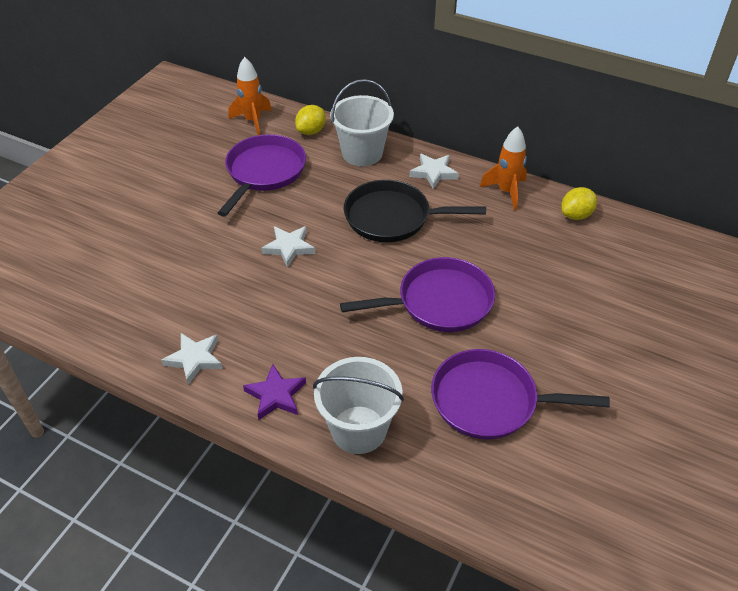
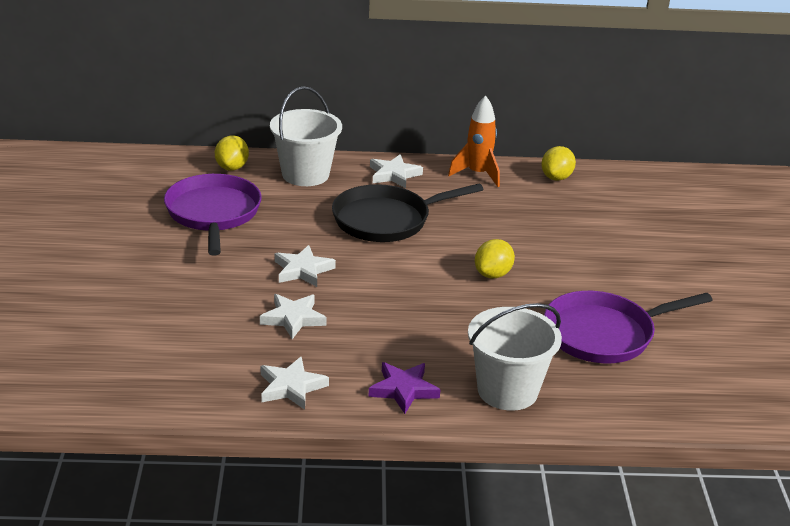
camera: 30 degrees left, 15 degrees down
orange rocket [229,57,272,135] -> none
purple pan [340,257,495,332] -> yellow lemon [475,239,515,278]
none -> white star [260,294,327,339]

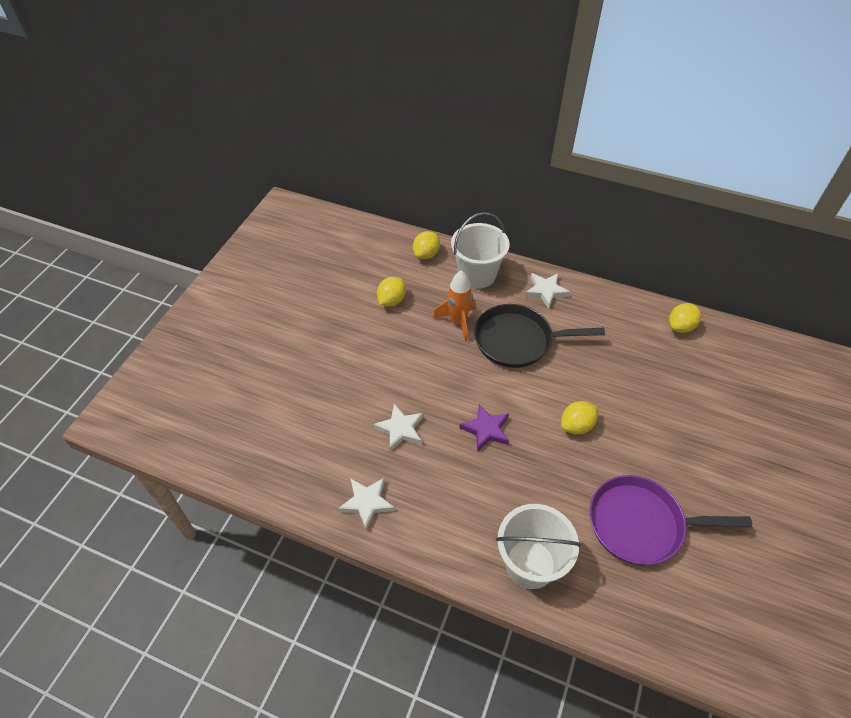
camera: 25 degrees right, 20 degrees up
purple pan [164,174,262,256] -> yellow lemon [377,277,406,307]
white star [275,245,336,287] -> none
purple star [368,362,441,414] -> purple star moved to [459,404,509,452]
orange rocket [448,95,500,187] -> orange rocket moved to [433,270,476,341]

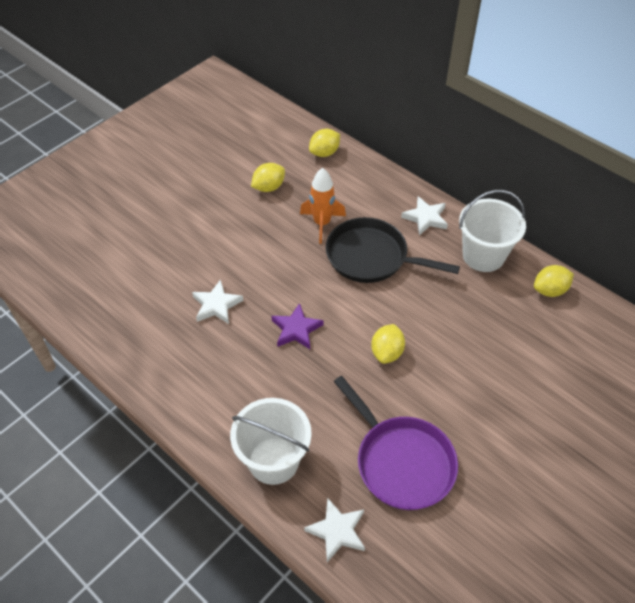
camera: 20 degrees right, 0 degrees up
white star [338,478,395,530] -> white star moved to [304,498,365,562]
white bucket [451,212,510,289] -> white bucket moved to [459,190,526,272]
yellow lemon [561,401,598,434] -> yellow lemon turned 60 degrees counterclockwise [371,324,405,364]
purple pan [590,475,752,565] -> purple pan turned 150 degrees counterclockwise [334,376,458,510]

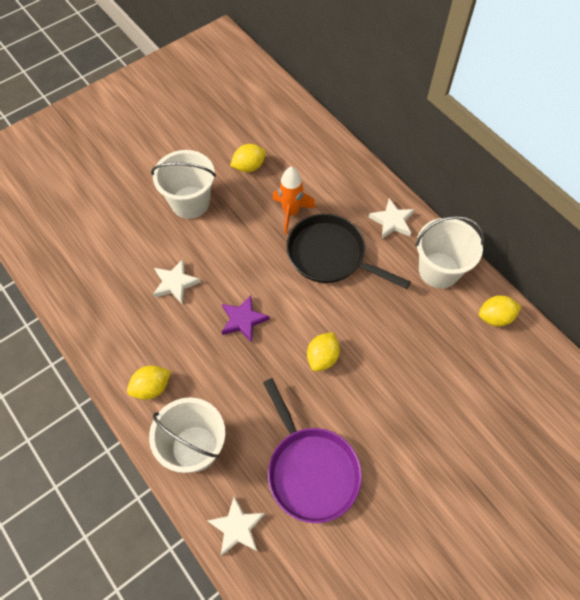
camera: 10 degrees right, 10 degrees up
yellow lemon [309,129,340,157] -> yellow lemon moved to [127,365,171,400]
none -> white bucket [151,150,216,219]

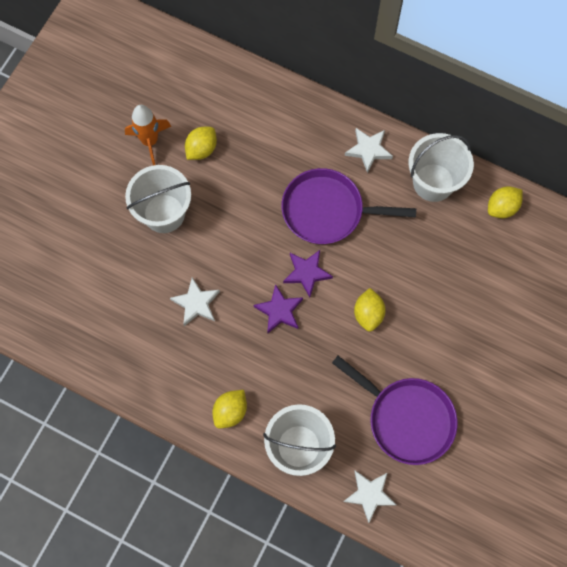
camera: 25 degrees left, 10 degrees up
orange rocket [272,167,316,234] -> orange rocket moved to [125,105,171,165]
black pan [286,214,411,289] -> purple pan [281,168,416,244]
none -> purple star [283,250,333,297]

